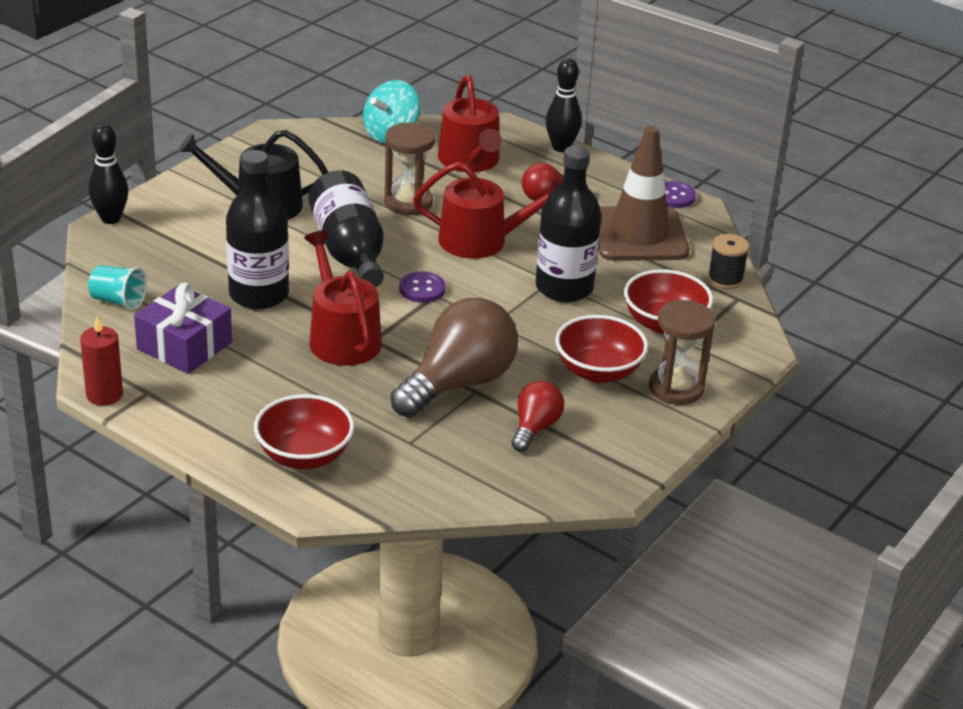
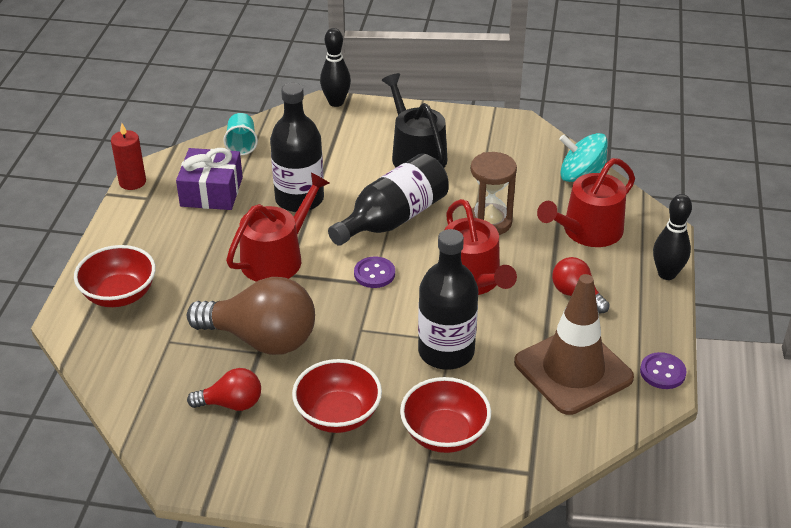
camera: 65 degrees right, 5 degrees up
brown hourglass [649,300,715,405] -> none
black spool [708,234,749,289] -> none

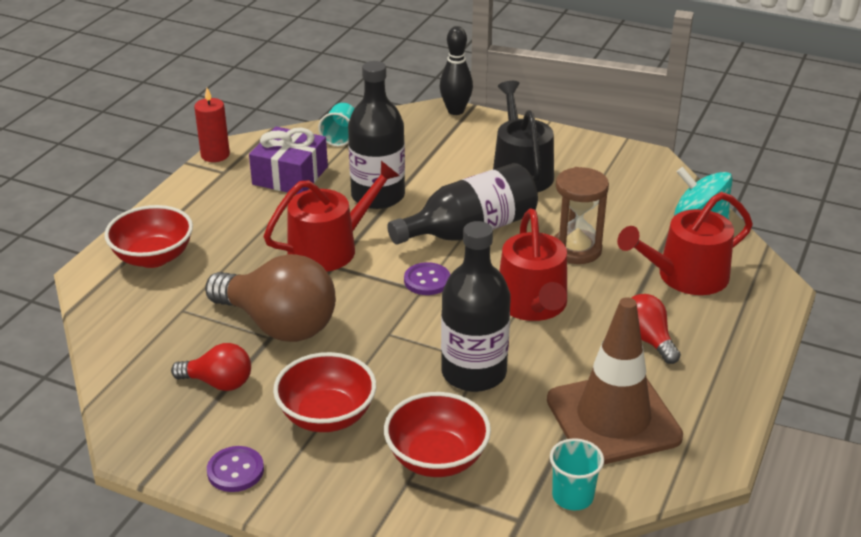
camera: 15 degrees right, 5 degrees down
purple button [640,352,687,389] -> purple button moved to [207,446,264,492]
black bowling pin [653,194,692,280] -> none
none -> turquoise cup [550,438,604,510]

